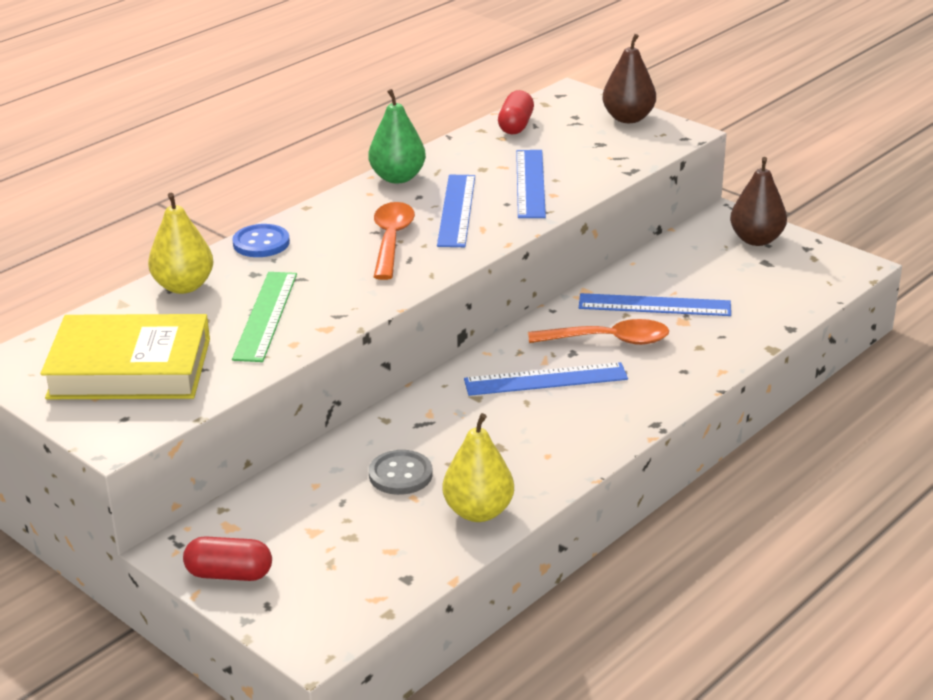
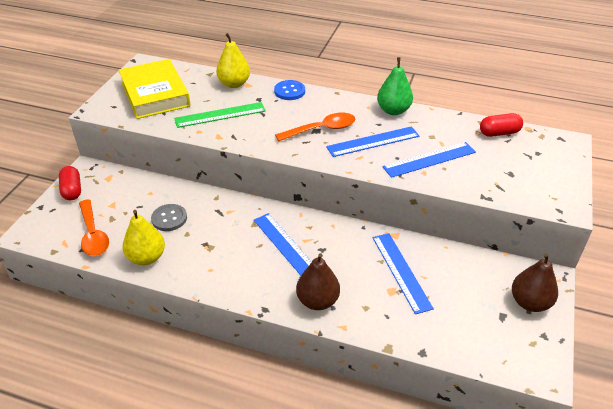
camera: 65 degrees right, 10 degrees up
orange spoon [528,319,669,345] -> orange spoon moved to [79,199,109,256]
brown pear [602,34,656,123] -> brown pear moved to [296,253,340,310]

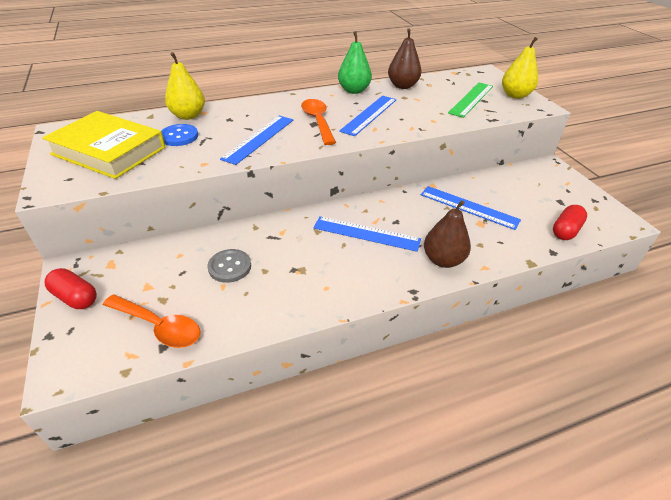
camera: 40 degrees left, 0 degrees up
yellow pear [123,210,165,265] -> yellow pear moved to [502,37,538,99]
green ruler [174,102,266,128] -> green ruler moved to [448,83,493,118]
blue button [274,80,305,100] -> blue button moved to [161,124,198,146]
orange spoon [275,113,355,141] -> orange spoon turned 45 degrees counterclockwise [301,99,336,145]
blue ruler [382,142,476,178] -> blue ruler moved to [220,116,293,165]
red capsule [480,113,523,137] -> red capsule moved to [553,205,587,240]
brown pear [512,253,558,312] -> brown pear moved to [388,28,421,89]

